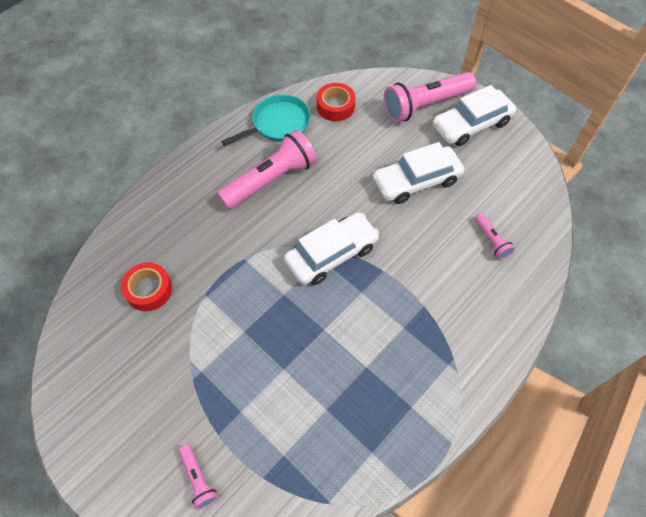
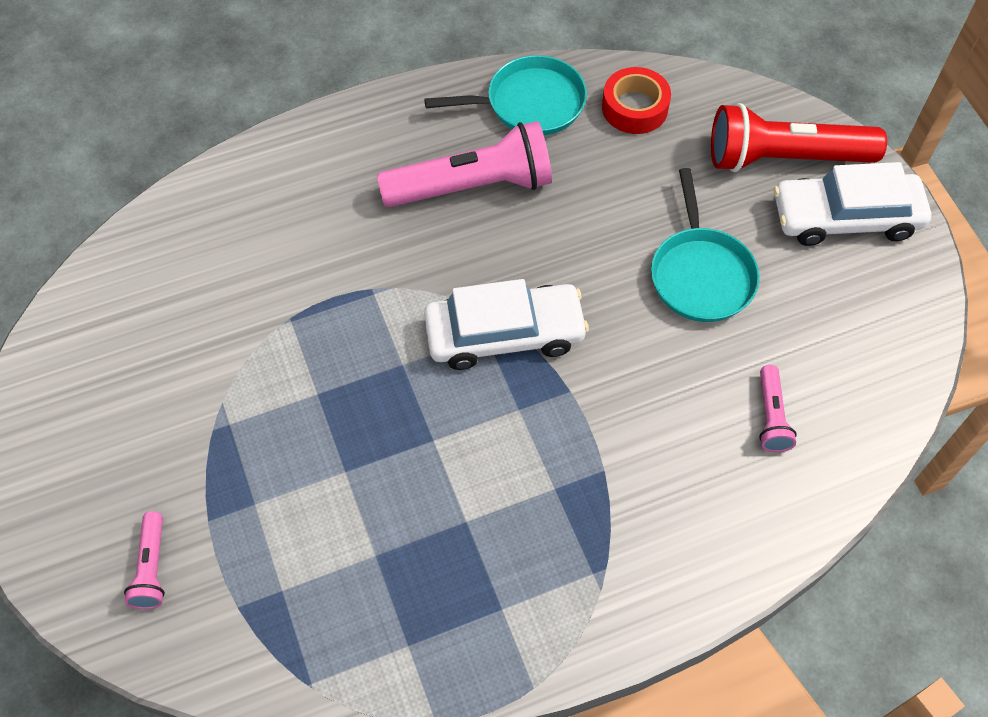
camera: 25 degrees right, 0 degrees up
red tape [121,262,172,311] -> none
white car [373,142,464,204] -> turquoise pan [651,168,760,322]
pink flashlight [383,72,476,123] -> red flashlight [711,103,887,172]

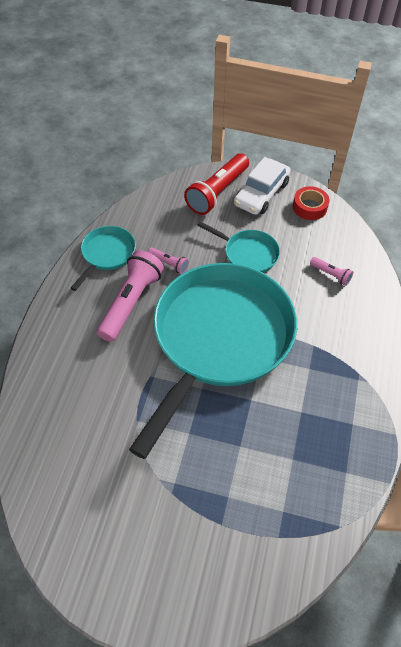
camera: 55 degrees left, 5 degrees down
pink flashlight [124,511,165,609] -> pink flashlight moved to [148,247,189,274]
white car [424,279,589,370] -> turquoise pan [129,263,297,459]
red tape [602,67,671,134] -> red tape moved to [293,186,329,220]

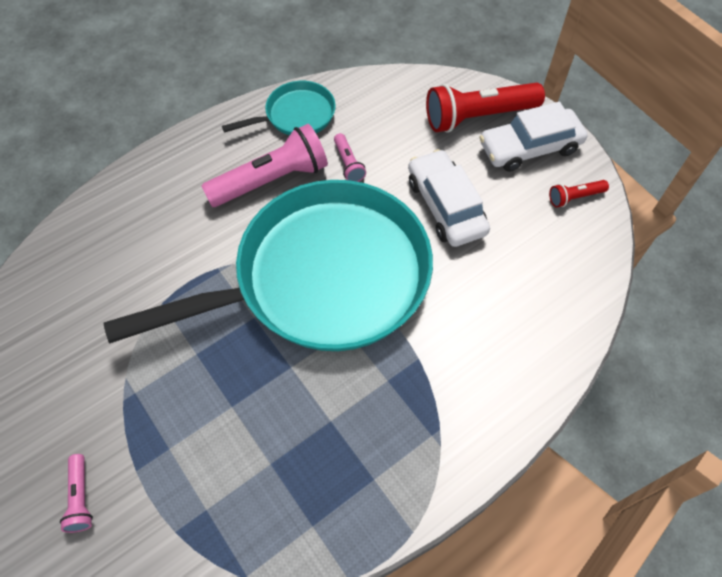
camera: 40 degrees right, 5 degrees up
turquoise pan [197,221,280,273] -> white car [408,149,490,247]
red tape [293,186,329,220] -> red flashlight [549,180,609,207]
pink flashlight [310,257,353,286] -> pink flashlight moved to [60,454,93,533]

